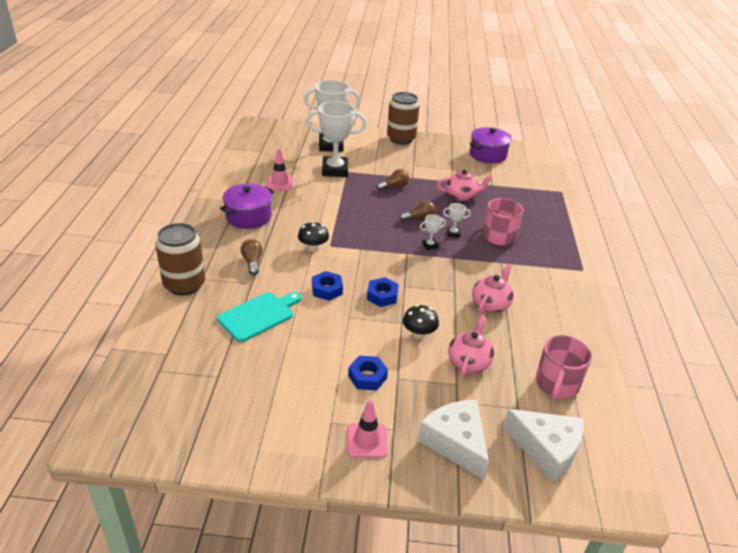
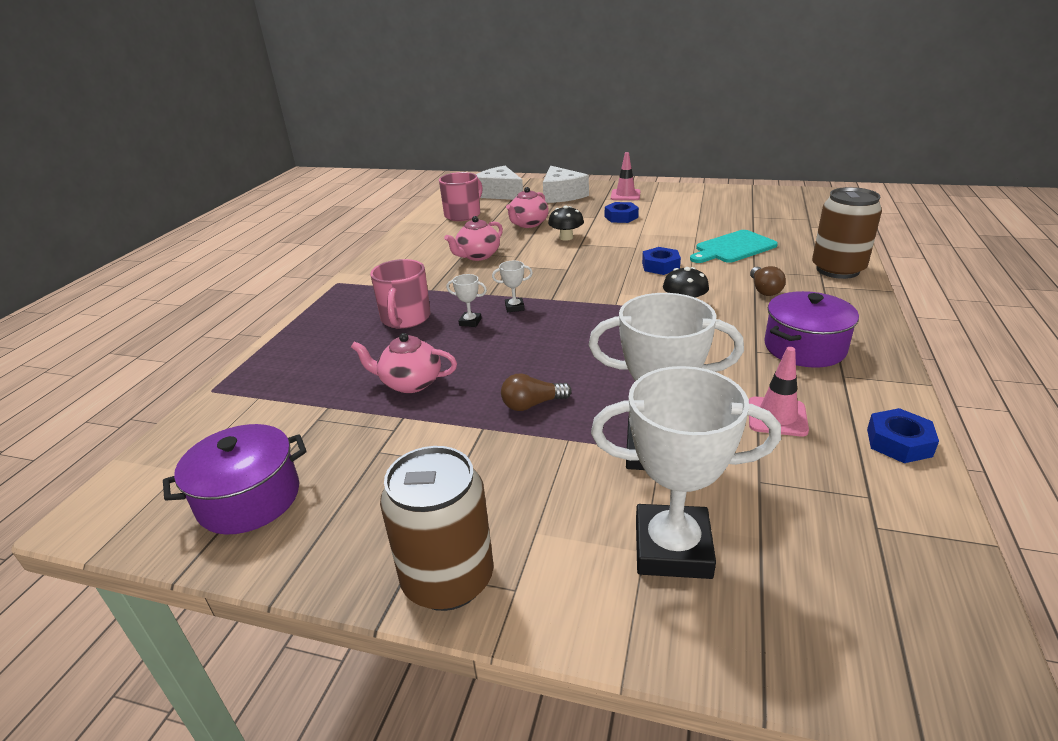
camera: 165 degrees left, 5 degrees down
blue nut [367,277,399,307] -> blue nut moved to [867,408,939,463]
brown light bulb [399,200,436,221] -> none

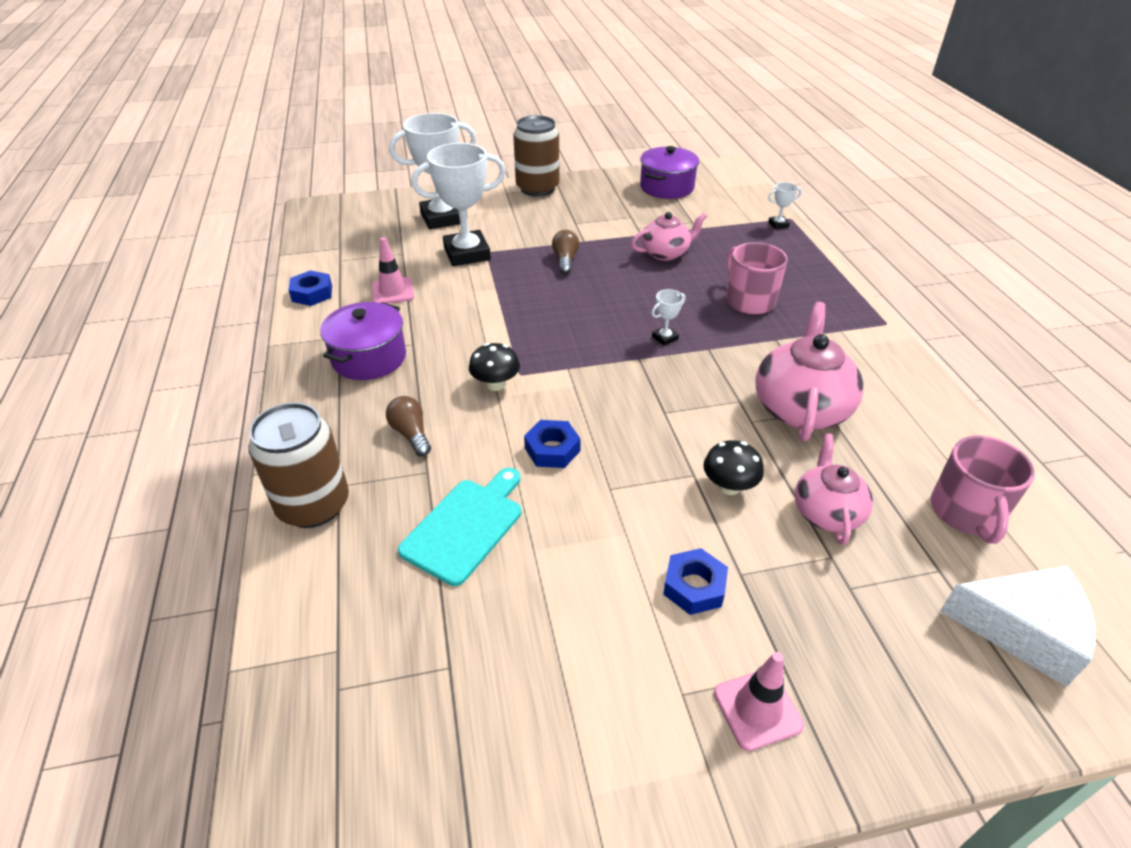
camera: 150 degrees right, 10 degrees up
pink teapot [444,216,503,261] -> pink teapot [755,302,864,441], size x1.59
white trophy [447,274,487,327] -> white trophy moved to [768,182,802,229]
brown light bulb [501,373,572,411] -> brown light bulb turned 45 degrees counterclockwise [552,230,579,274]
white cheese [543,166,589,203] -> none

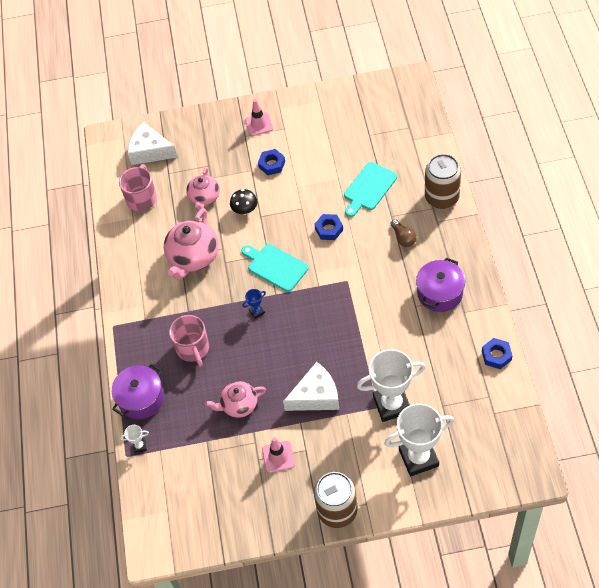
camera: 170 degrees left, 15 degrees up
pink traffic cone [372,237,414,304] -> pink traffic cone moved to [262,437,295,473]
black mushroom [469,343,520,391] -> none
brown light bulb [552,230,579,274] -> white cheese [283,362,339,411]
purple pot [640,146,699,199] -> purple pot moved to [112,363,164,419]
white trophy [652,289,686,346] -> blue trophy [243,289,266,319]
none -> turquoise cutting board [242,244,308,292]

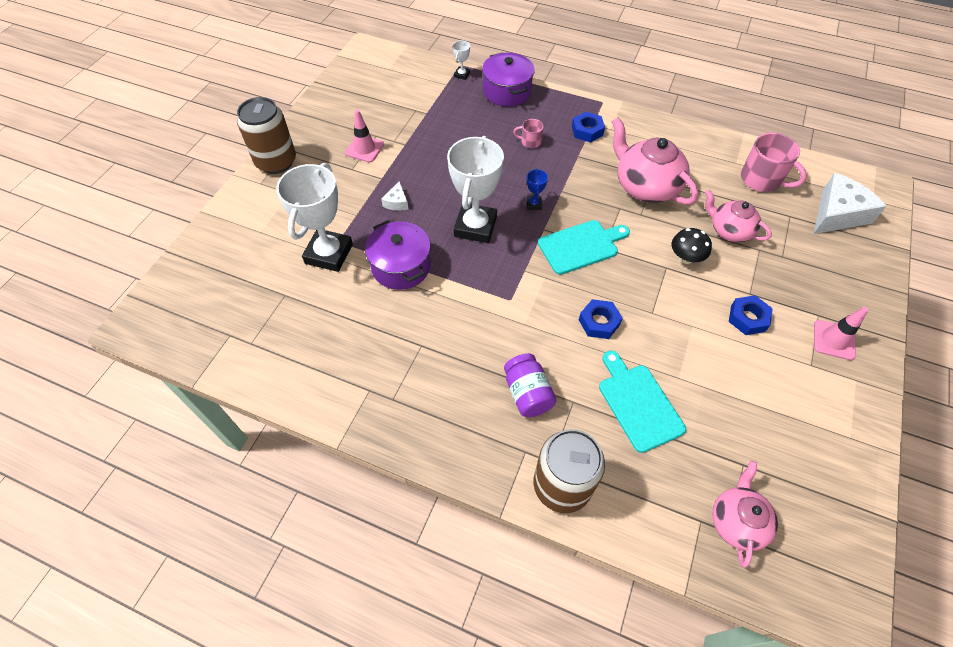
camera: 115 degrees right, 0 degrees up
pink mug [169,315,209,367] -> pink mug [513,119,544,148], size x0.52
pink teapot [205,381,266,418] -> pink teapot moved to [712,461,778,567]
white cheese [283,362,339,411] -> white cheese [381,181,408,211], size x0.46
white trophy [384,403,454,476] -> white trophy moved to [447,136,504,243]
brown light bulb [391,219,416,247] -> purple jar [504,353,556,417]
purple pot [416,258,465,312] -> purple pot moved to [365,220,431,290]
blue nut [482,338,512,369] -> blue nut moved to [572,112,605,143]

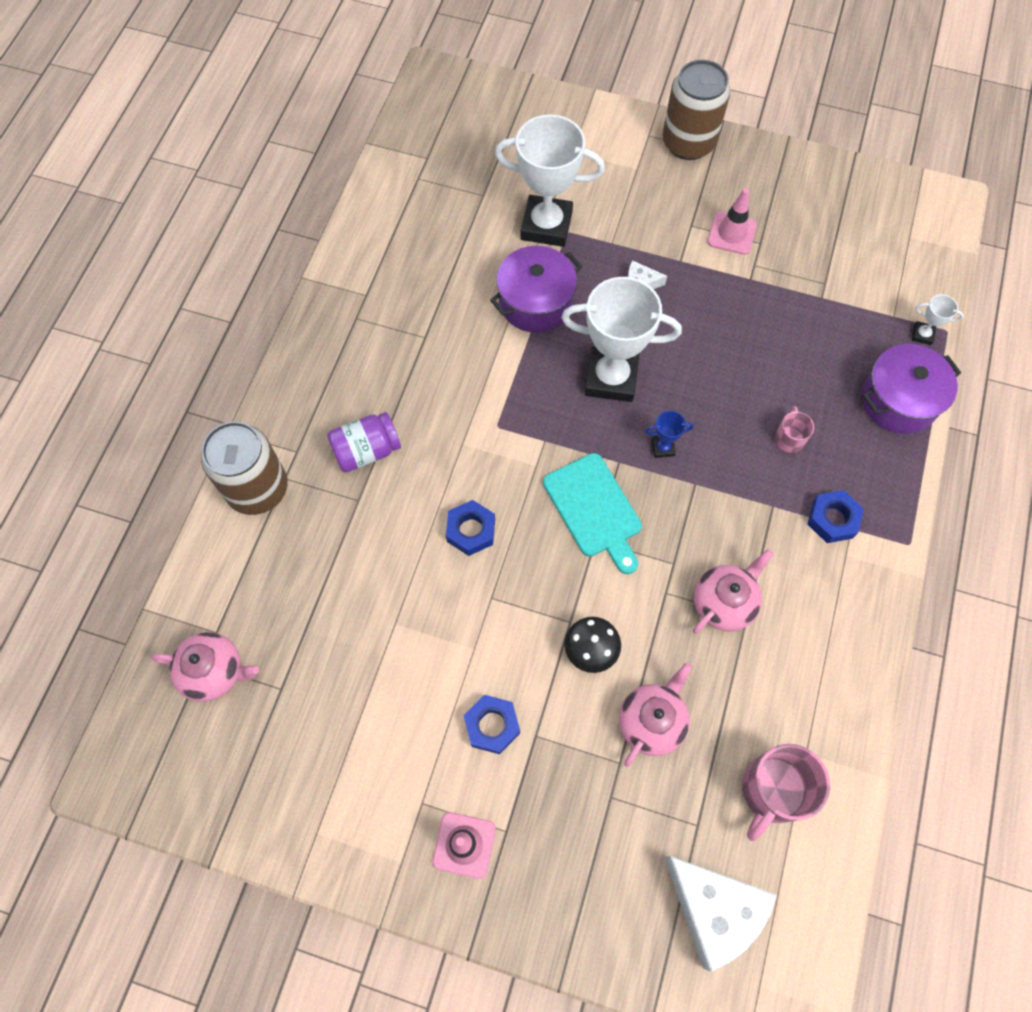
camera: 85 degrees right, 10 degrees up
turquoise cutting board [599,350,686,453] -> none
pink teapot [611,117,698,205] -> pink teapot [693,549,774,634], size x0.63

